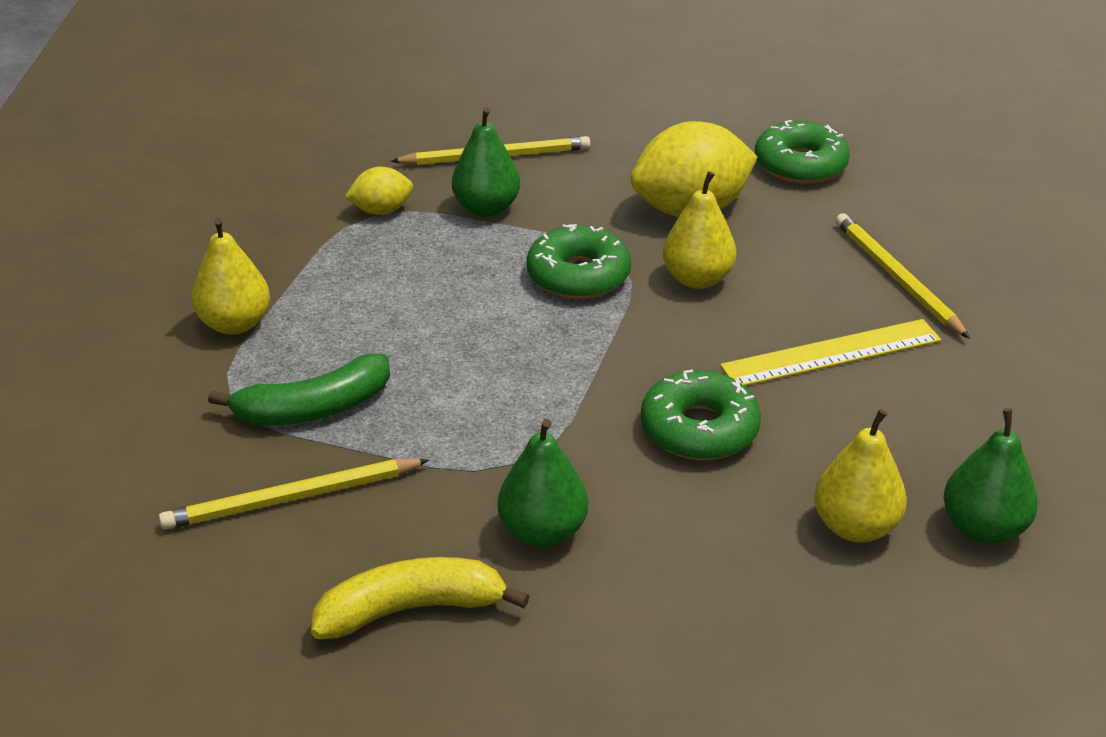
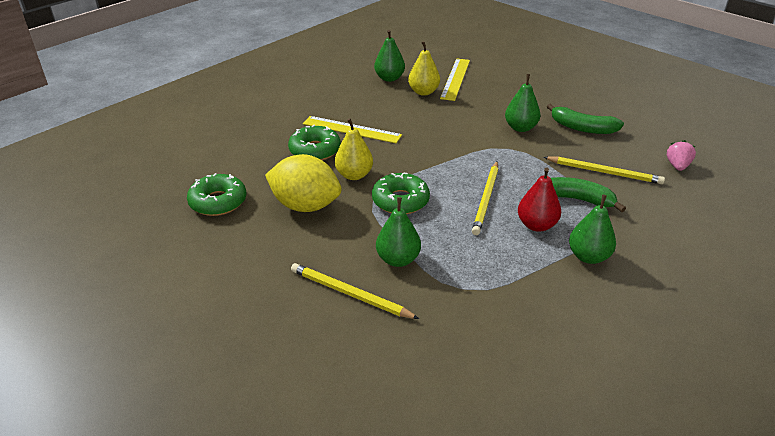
camera: 140 degrees left, 0 degrees up
yellow pear [192,218,270,335] -> green pear [569,194,616,264]
yellow banana [311,557,529,639] -> green banana [547,104,624,134]
yellow lemon [345,167,413,215] -> none
green donut [641,370,761,460] -> green donut moved to [288,125,341,160]
yellow pencil [835,213,970,339] -> yellow pencil moved to [472,161,498,235]
none -> yellow ruler [440,58,470,101]
none -> red pear [518,168,561,232]
none -> pink strawberry [667,140,696,171]

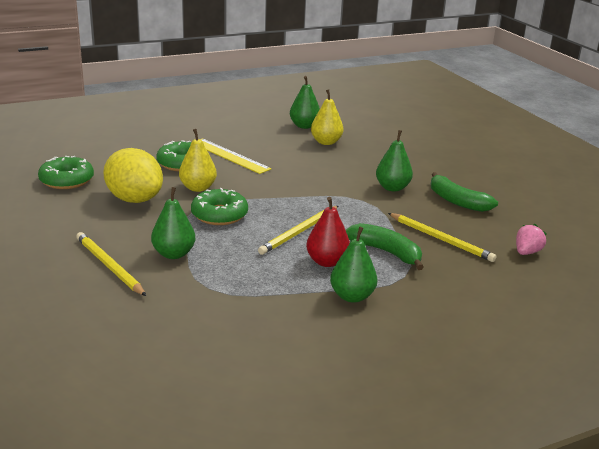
camera: 20 degrees right, 10 degrees down
yellow ruler [440,58,470,101] -> none

